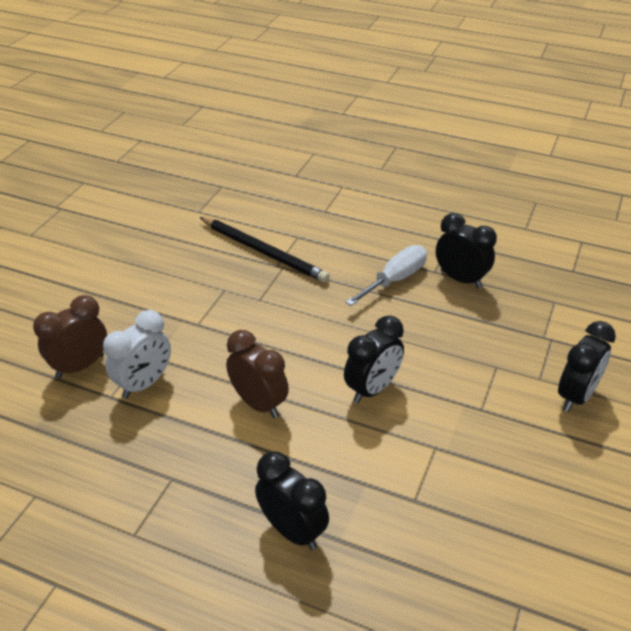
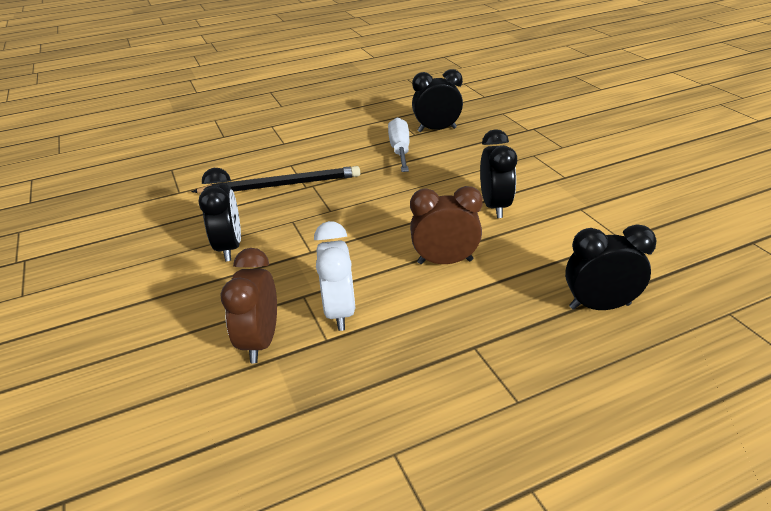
camera: 45 degrees left, 5 degrees down
black clock [558,321,616,412] -> black clock moved to [199,168,241,262]

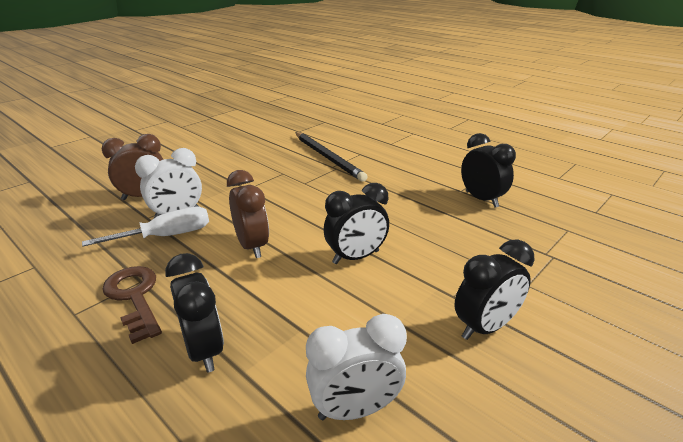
camera: 65 degrees right, 5 degrees down
black clock [199,168,241,262] -> black clock moved to [454,239,535,340]
white screwdriver [388,118,409,172] -> white screwdriver moved to [82,206,209,246]
none -> brown key [102,266,162,344]
none -> white clock [306,314,407,420]

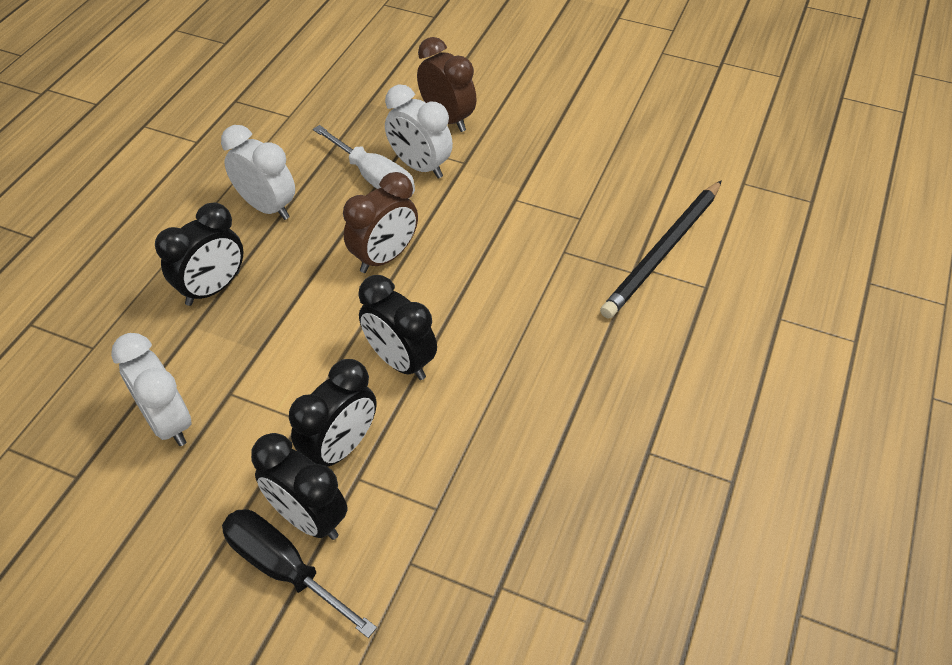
camera: 70 degrees right, 20 degrees up
brown key [102,266,162,344] -> white clock [221,125,295,220]
black clock [461,133,516,208] -> black clock moved to [289,359,377,467]
none -> black screwdriver [222,509,377,638]

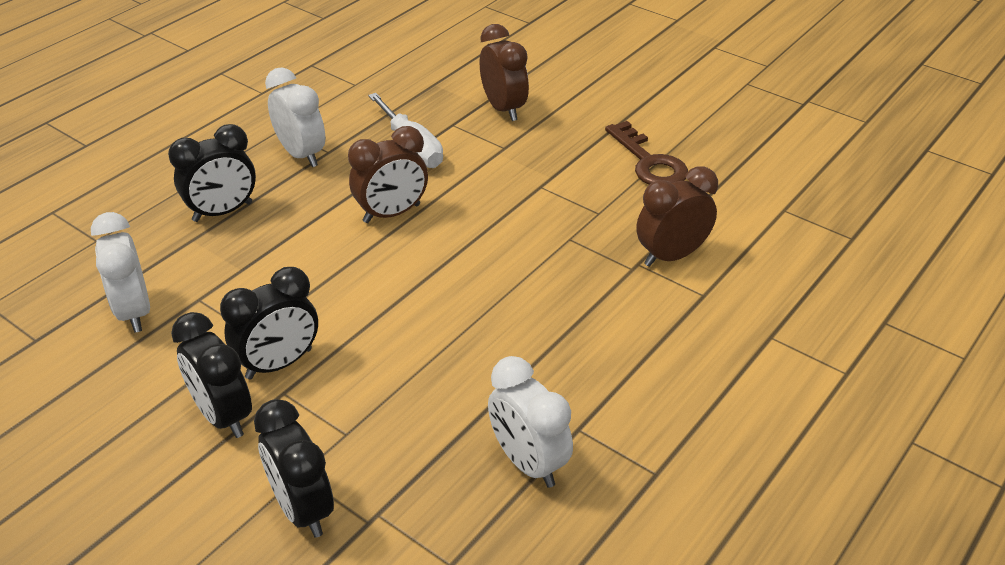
camera: 15 degrees right, 10 degrees down
black screwdriver [222,509,377,638] -> none
black clock [359,275,437,380] -> black clock moved to [254,399,334,538]
white clock [385,84,453,179] -> white clock moved to [488,356,573,488]
black pencil [600,180,722,319] -> brown clock [636,166,718,267]
none -> brown key [605,121,688,185]

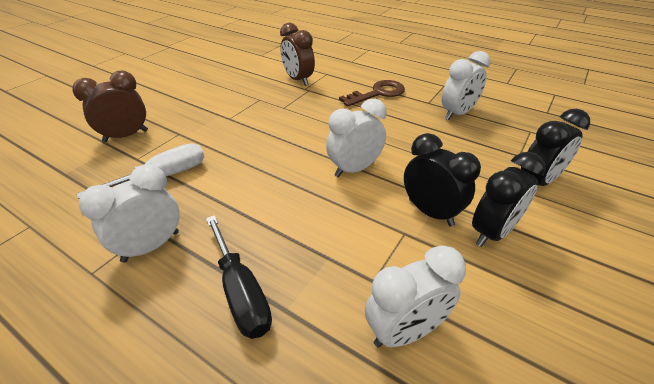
camera: 95 degrees left, 0 degrees up
black clock [168,124,256,222] -> black screwdriver [206,215,272,339]
brown clock [348,126,428,223] -> none
brown key [605,121,688,185] -> brown key moved to [339,80,405,107]
none -> white clock [326,98,387,177]

